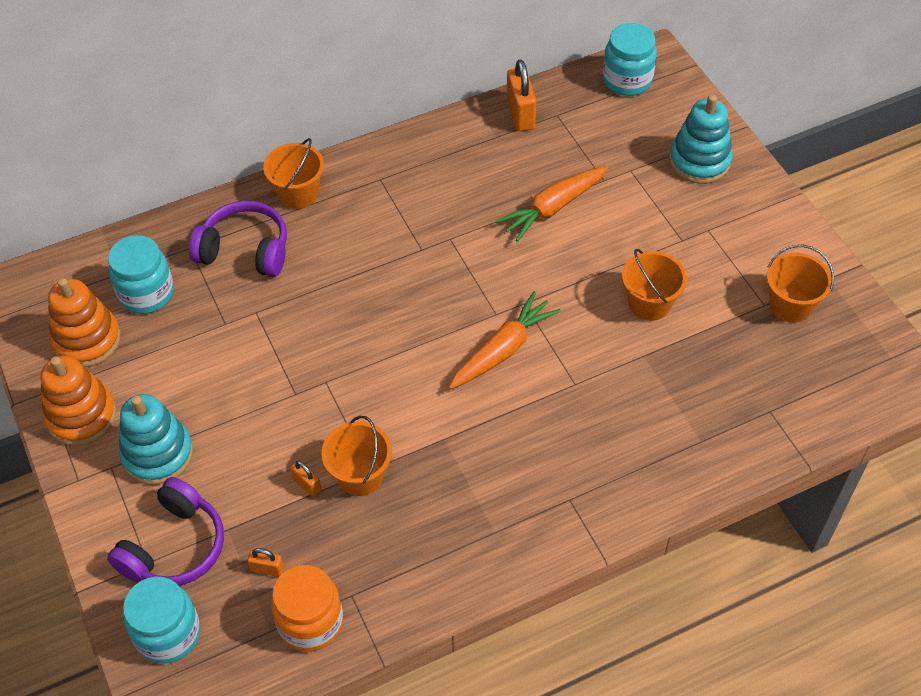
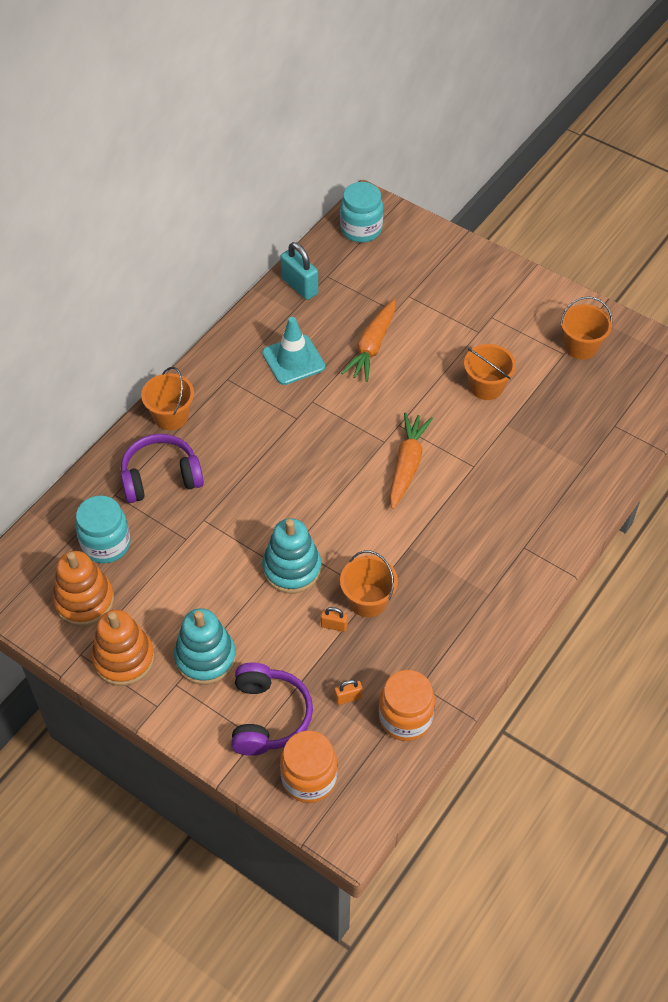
camera: 30 degrees left, 0 degrees up
turquoise jar [123,577,201,664] -> orange jar [280,731,338,803]
orange padlock [507,59,536,131] -> turquoise padlock [280,242,318,300]
turquoise stacking toy [669,95,733,184] -> turquoise stacking toy moved to [262,518,321,593]
none -> turquoise traffic cone [262,317,325,385]

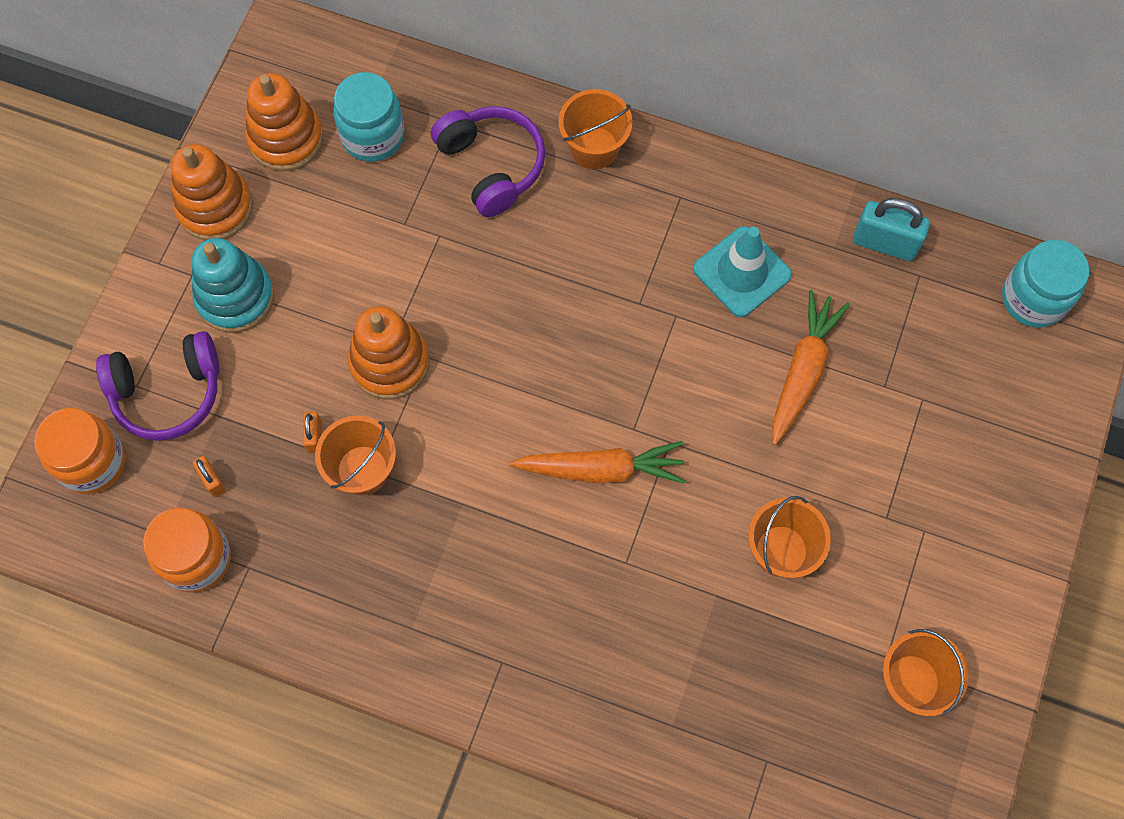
camera: 75 degrees right, 15 degrees up
turquoise stacking toy [262,518,321,593] -> orange stacking toy [348,306,430,399]
turquoise padlock [280,242,318,300] -> turquoise padlock turned 75 degrees clockwise [853,198,930,261]
orange carrot [341,299,396,382] -> orange carrot turned 105 degrees clockwise [772,290,850,445]

